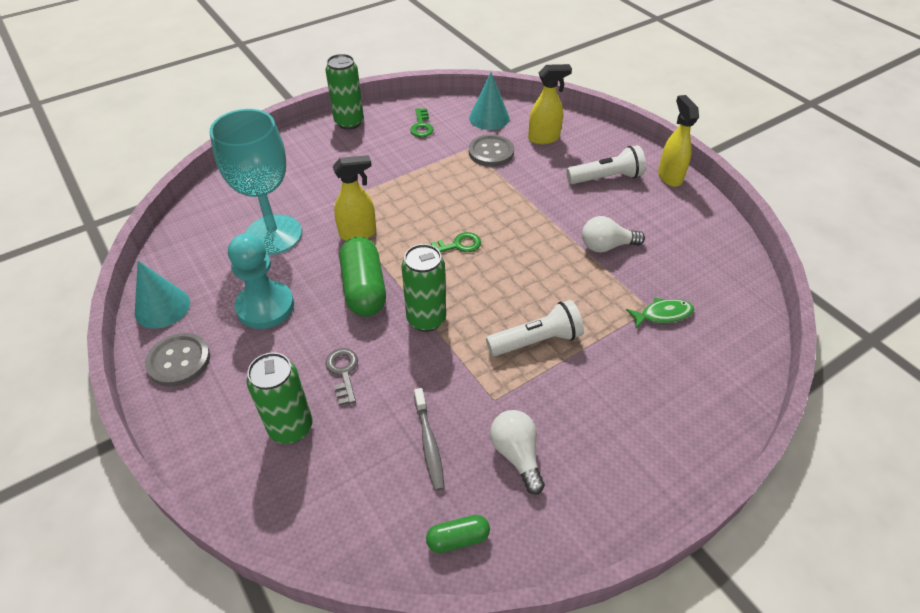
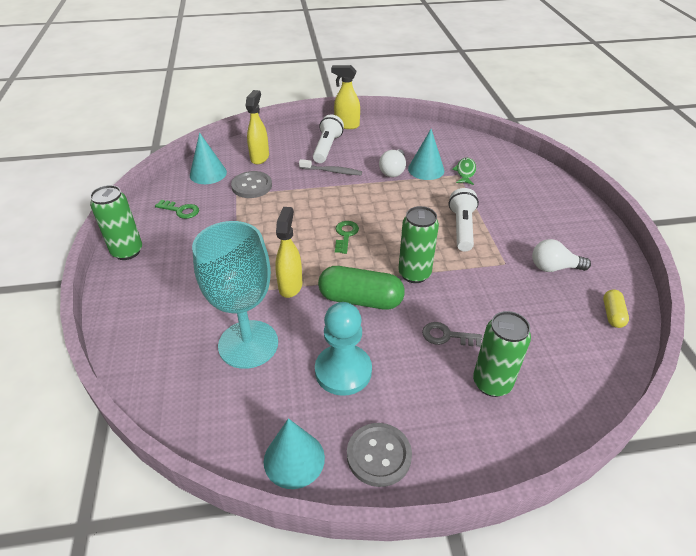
camera: 65 degrees left, 5 degrees down
grey toothbrush [414,388,445,491] -> grey toothbrush moved to [299,159,362,175]
green capsule [426,515,490,553] -> yellow capsule [603,290,629,328]
none -> turquoise cone [408,129,445,180]

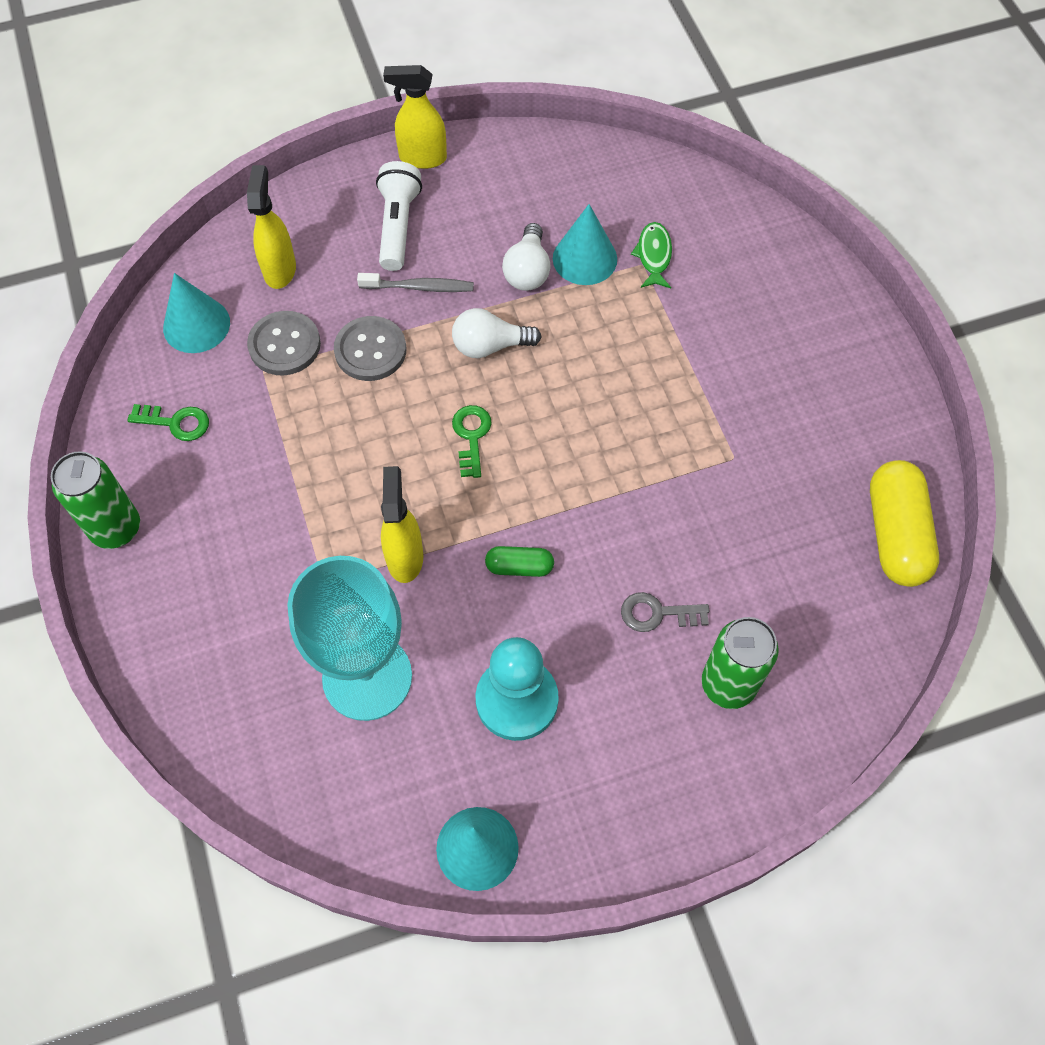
camera: 10 degrees left, 20 degrees up
green capsule [318,266,405,310] -> green capsule [485,546,554,577], size x0.51
grey button [347,423,412,487] -> grey button moved to [334,316,406,381]
green can [398,206,439,283] -> none
white flashlight [449,188,479,252] -> none
white light bulb [532,239,591,272] -> white light bulb moved to [452,308,541,358]
yellow capsule [603,290,629,328] -> yellow capsule [870,460,939,587], size x1.94

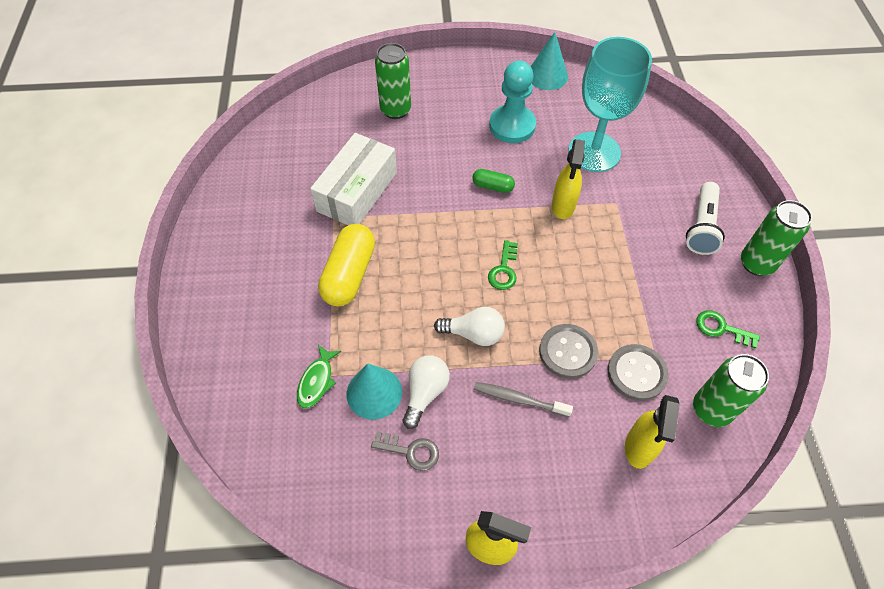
camera: 165 degrees left, 5 degrees down
turquoise cone [163,273,230,353] -> green can [693,354,769,427]
white flashlight [376,161,422,271] -> white flashlight moved to [686,182,725,255]
grey key [621,592,709,632] -> grey key moved to [371,431,439,471]
yellow capsule [870,460,939,587] -> yellow capsule moved to [318,224,375,306]
none -> white box [310,133,397,225]

